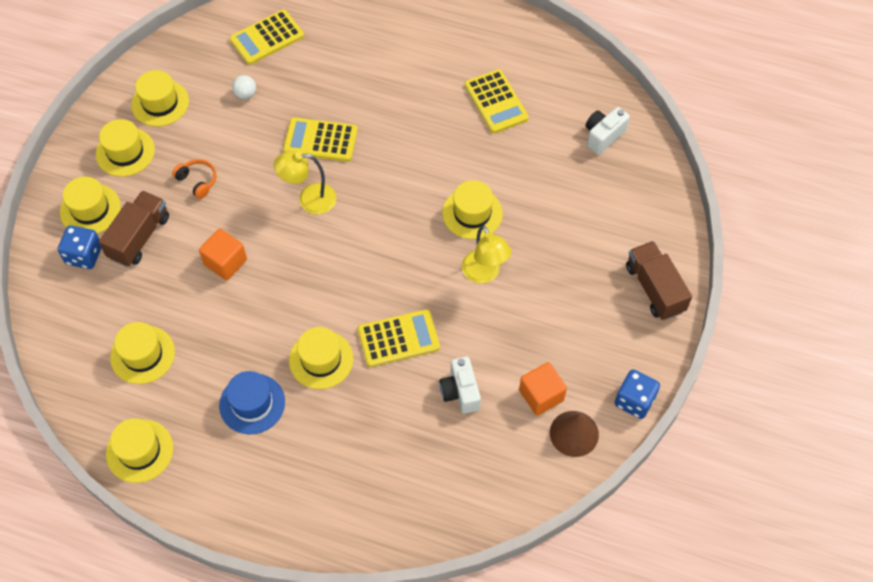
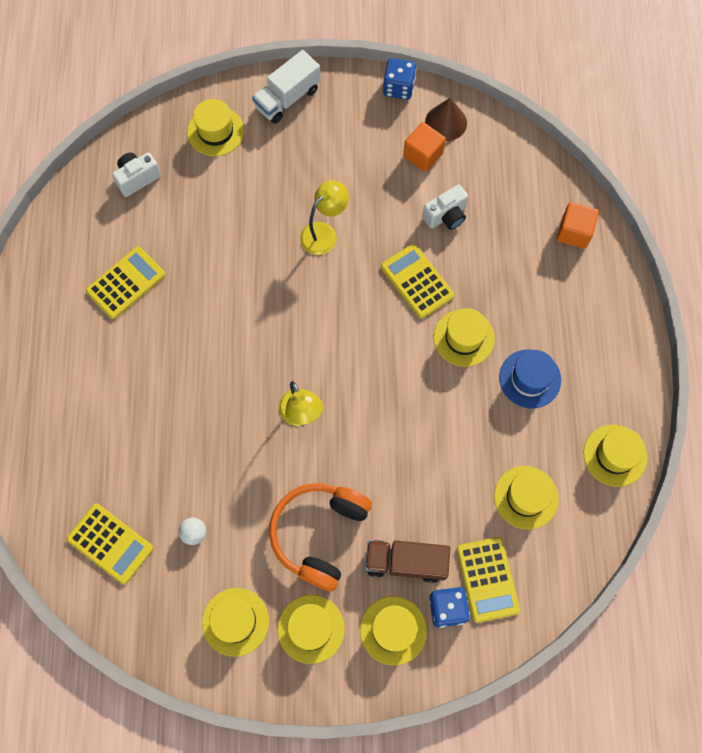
camera: 110 degrees left, 10 degrees up
orange headphones [172,159,216,199] -> orange headphones [269,483,372,592], size x2.24
orange cube [199,229,247,280] -> orange cube moved to [557,202,599,249]
yellow calculator [283,117,358,162] -> yellow calculator moved to [456,537,520,623]
yellow hat [442,180,503,239] -> yellow hat moved to [187,99,244,156]
white camera [586,107,630,155] -> white camera turned 120 degrees clockwise [112,153,161,197]
brown truck [626,241,692,320] -> white truck [252,50,321,124]

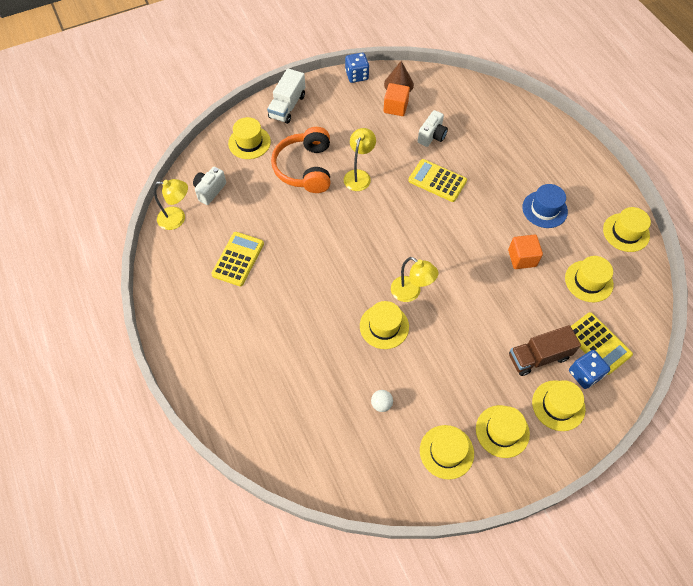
camera: 25 degrees left, 10 degrees down
yellow calculator [67,503,153,584] -> none
orange headphones [269,483,372,592] -> orange headphones moved to [271,127,330,193]
yellow hat [434,308,495,367] -> yellow hat moved to [360,301,409,349]
orange cube [557,202,599,249] -> orange cube moved to [508,235,543,269]
none -> yellow lamp [154,179,188,230]

